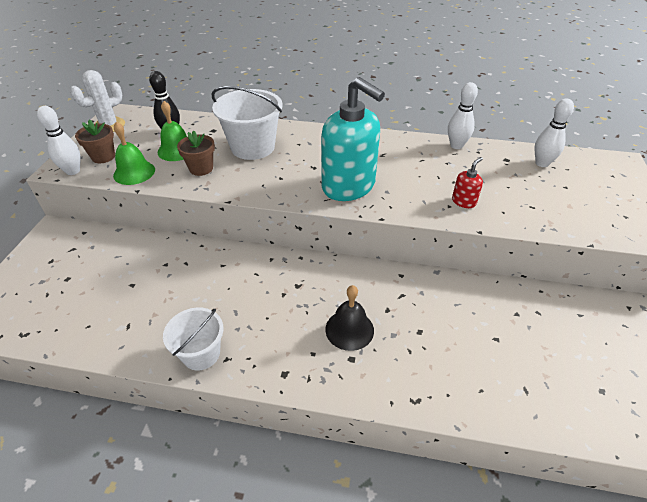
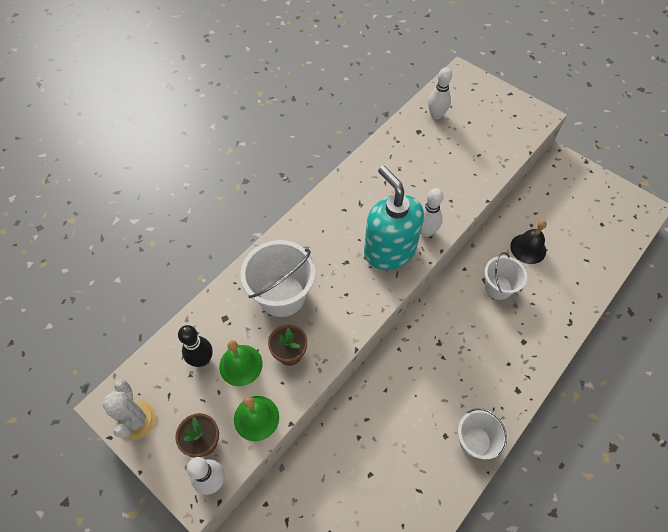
camera: 60 degrees left, 15 degrees up
turquoise soap dispenser [321,77,385,201] -> turquoise soap dispenser turned 105 degrees counterclockwise [364,166,424,270]
black bell [325,285,374,351] -> black bell moved to [510,220,547,264]
white bowling pin [448,82,478,149] -> white bowling pin moved to [421,188,443,237]
red soap dispenser [452,157,483,208] -> none
none -> white bucket [484,252,527,300]

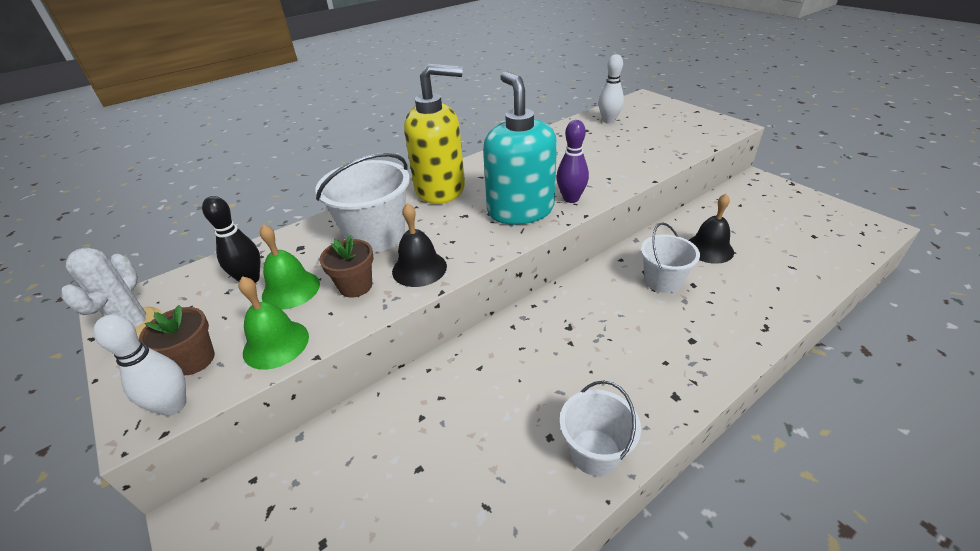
camera: 15 degrees right, 20 degrees down
white bowling pin [421,188,443,237] -> purple bowling pin [556,120,589,203]
none -> black bell [392,203,447,287]
none -> yellow soap dispenser [404,64,465,204]

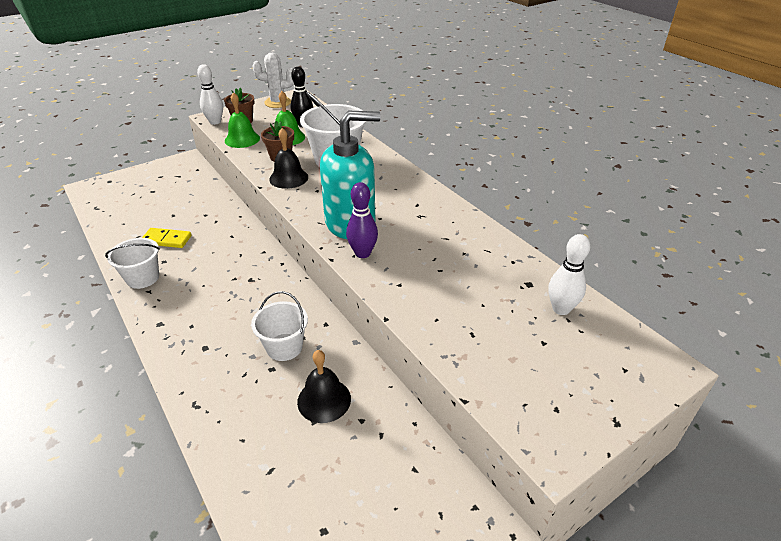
camera: 90 degrees right, 0 degrees up
yellow soap dispenser [404,64,465,204] -> none
none -> yellow domino [142,228,192,248]

